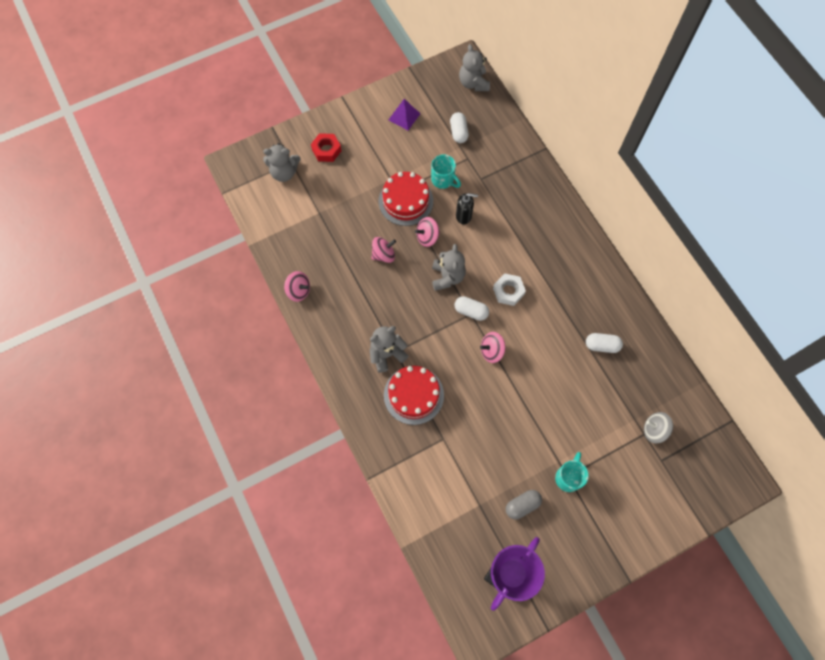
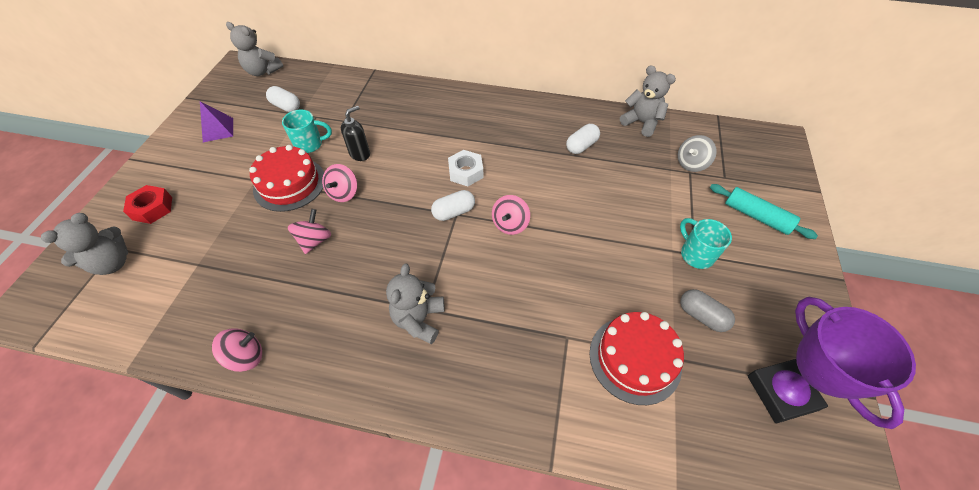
camera: 50 degrees left, 15 degrees down
red cake [384,366,444,425] -> red cake moved to [589,312,684,405]
grey teddy bear [432,244,466,291] -> grey teddy bear moved to [620,65,676,137]
grey capsule [506,490,542,520] -> grey capsule turned 60 degrees counterclockwise [680,289,735,332]
none -> turquoise rolling pin [710,184,818,239]

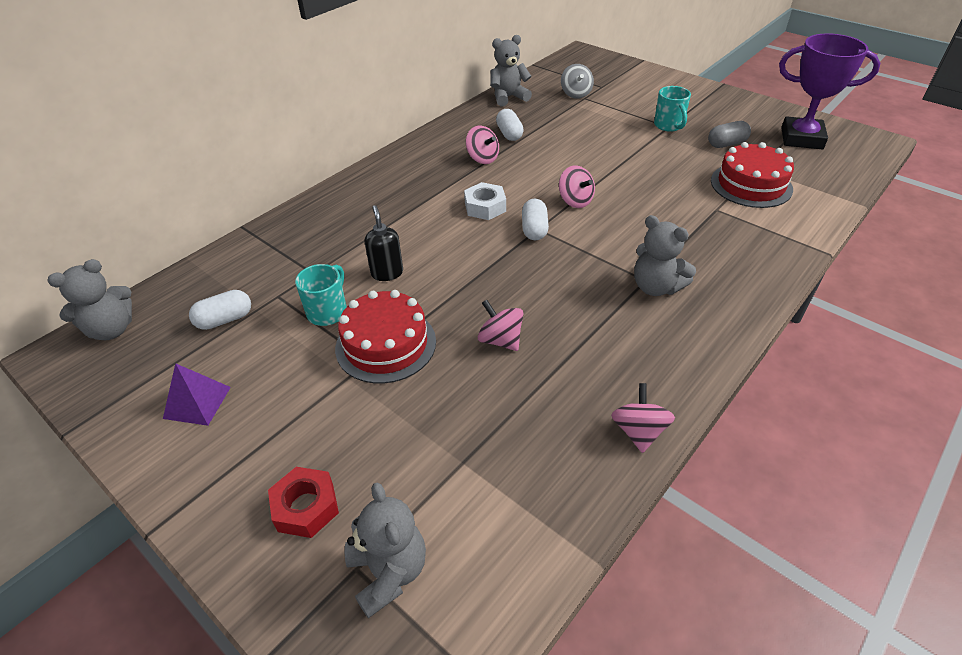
camera: 60 degrees left, 10 degrees down
pink spinning top [322,164,357,202] -> pink spinning top moved to [466,126,499,164]
turquoise mug [680,218,732,269] -> turquoise mug turned 105 degrees counterclockwise [654,86,691,132]
turquoise rolling pin [710,184,818,239] -> none

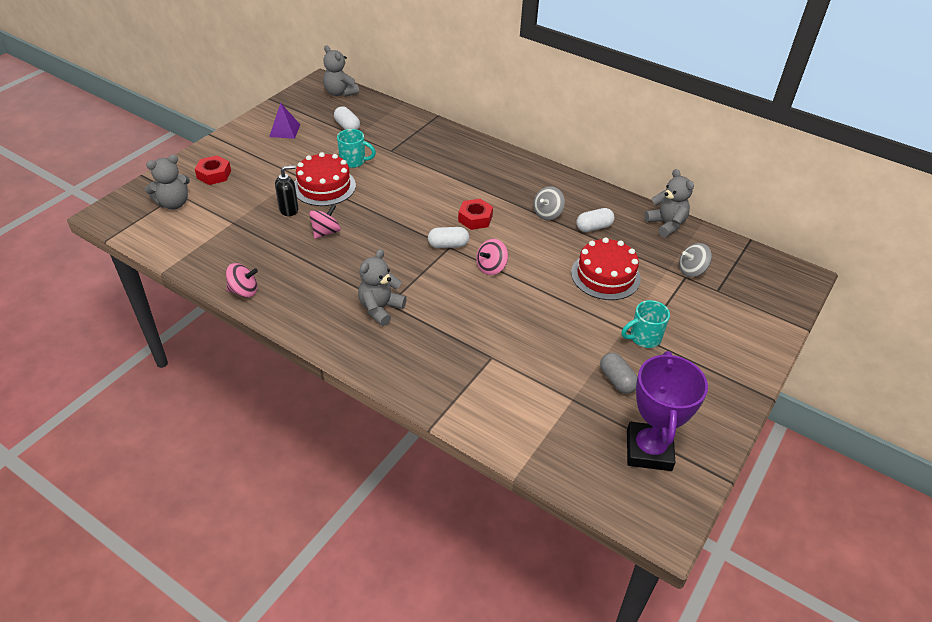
camera: 80 degrees right, 0 degrees up
black soap dispenser [365,205,403,281] -> black soap dispenser moved to [275,165,298,216]
white nut [464,182,506,220] -> red nut [458,199,493,230]
pink spinning top [466,126,499,164] -> grey spinning top [533,186,565,220]
red cake [711,142,794,208] -> red cake moved to [571,237,641,300]

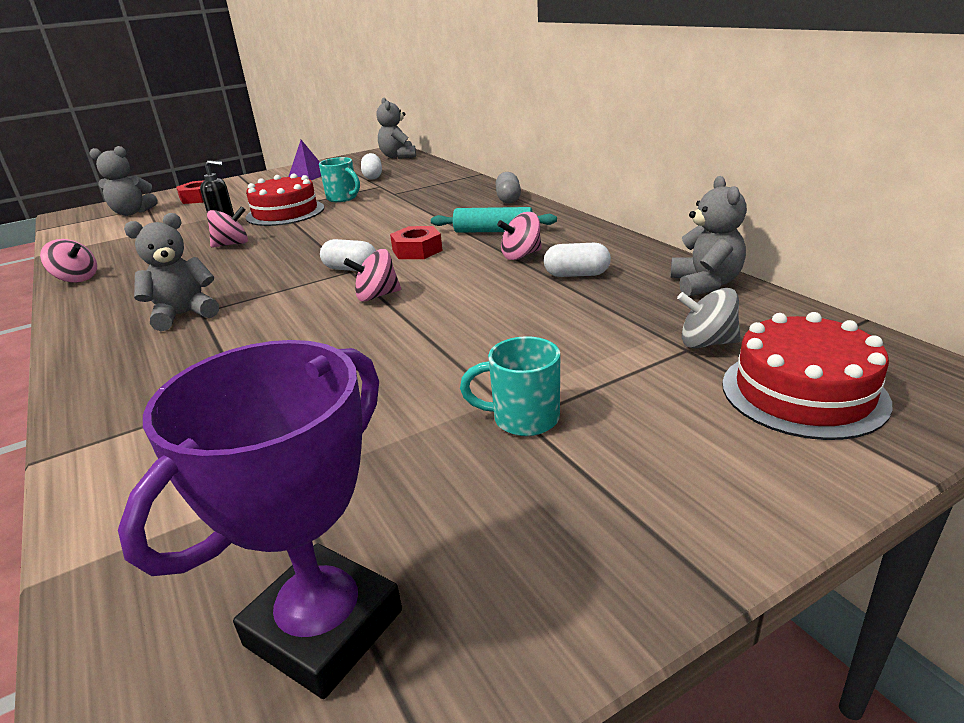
camera: 30 degrees right, 15 degrees down
grey spinning top [533,186,565,220] -> pink spinning top [497,212,542,260]
red cake [571,237,641,300] -> red cake moved to [722,312,893,440]
grey capsule [600,353,638,394] -> grey capsule moved to [495,172,521,204]
none -> turquoise rolling pin [431,207,557,233]

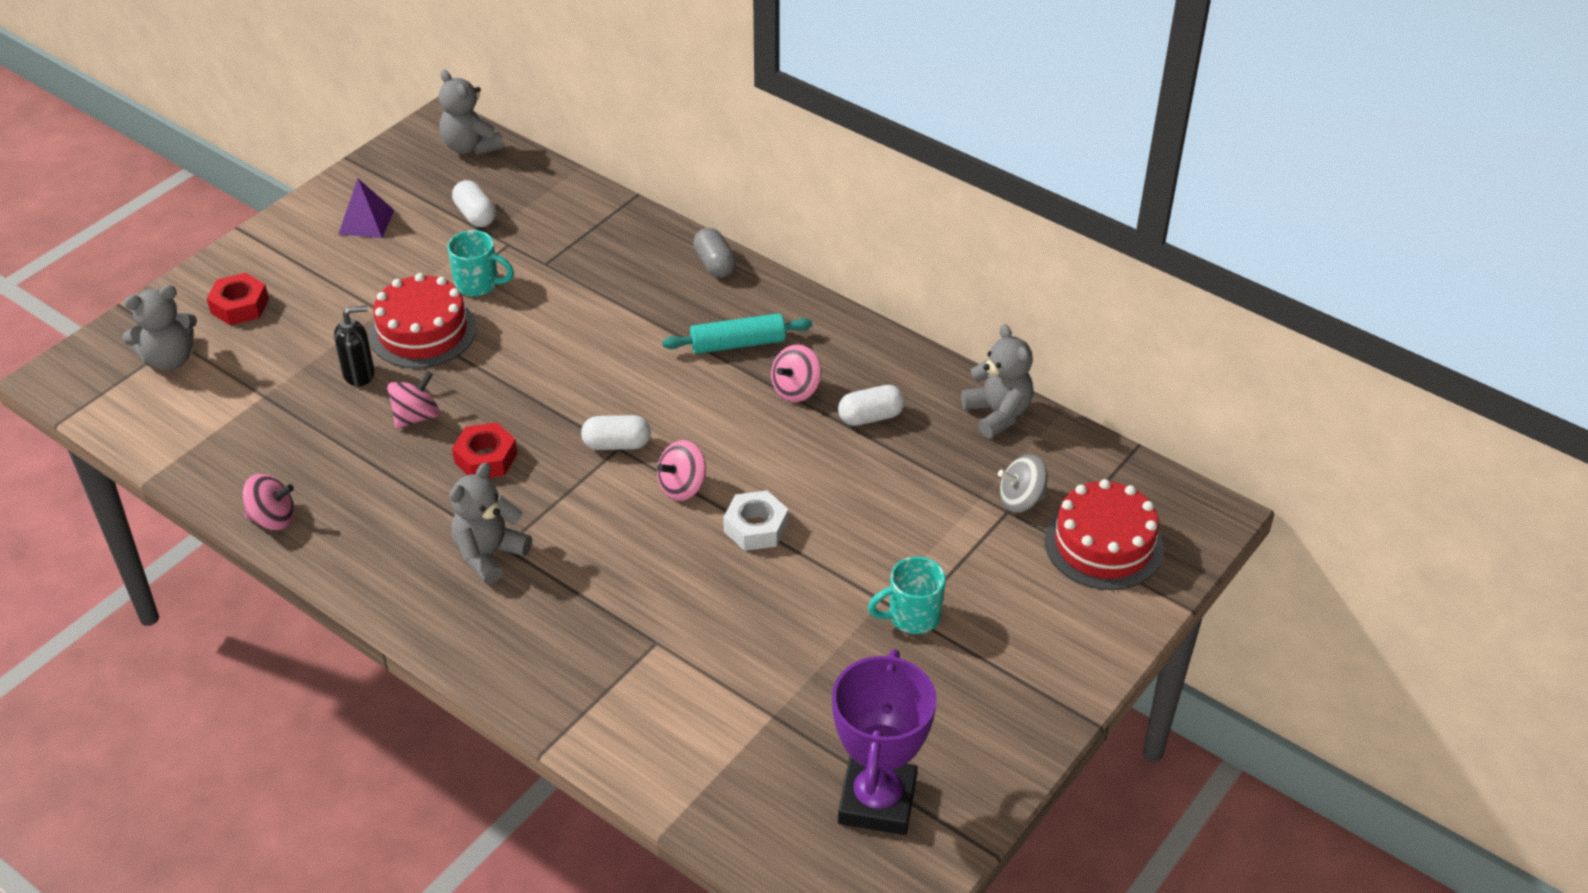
camera: 25 degrees left, 15 degrees up
red nut [390,226,443,259] -> red nut moved to [452,422,518,478]
none -> white nut [723,491,788,551]

